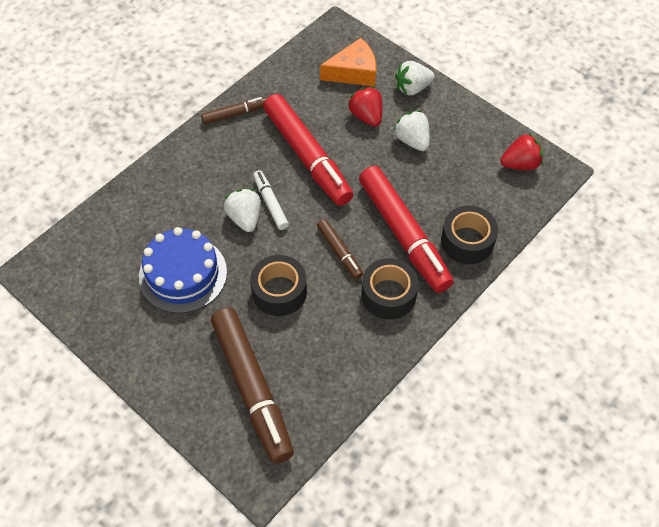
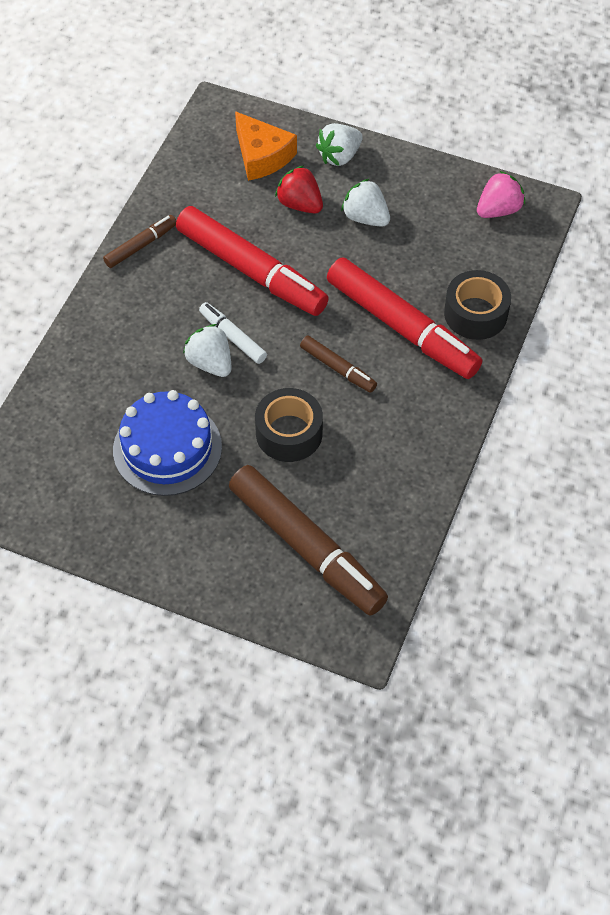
camera: 20 degrees left, 0 degrees up
orange cheese [320,38,376,86] -> orange cheese turned 90 degrees clockwise [235,111,297,181]
black tape [361,258,419,320] -> none
red strawberry [500,133,543,170] -> pink strawberry [477,171,525,218]

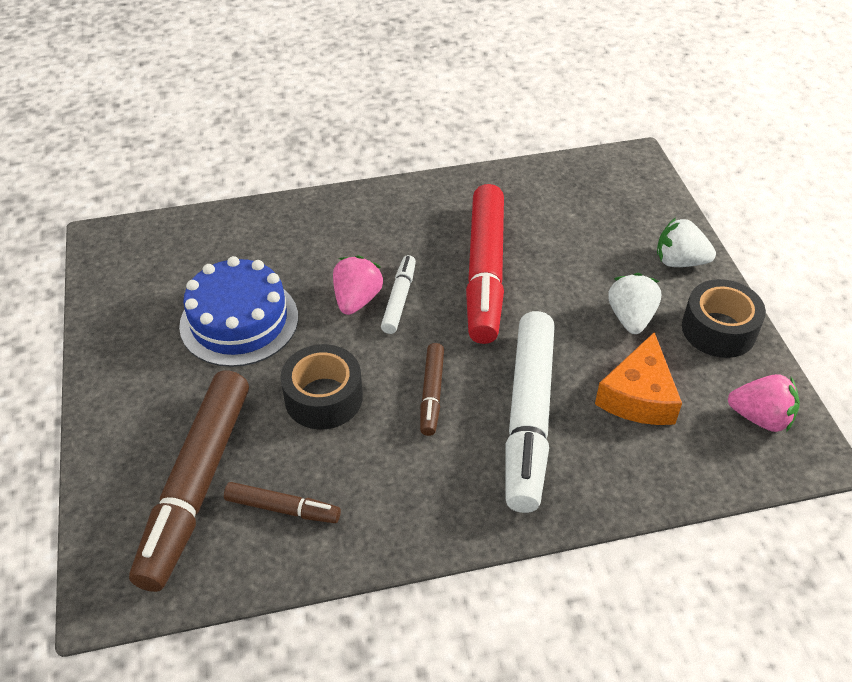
camera: 55 degrees right, 10 degrees down
brown marker [103,215,177,268] -> brown marker moved to [224,482,341,523]
white strawberry [183,324,231,377] -> pink strawberry [333,255,383,315]
orange cheese [235,111,297,181] -> orange cheese moved to [595,332,682,425]
red strawberry [275,165,323,213] -> none
red marker [327,257,482,379] -> white marker [506,311,555,513]
black tape [444,270,511,340] -> black tape moved to [682,279,766,358]

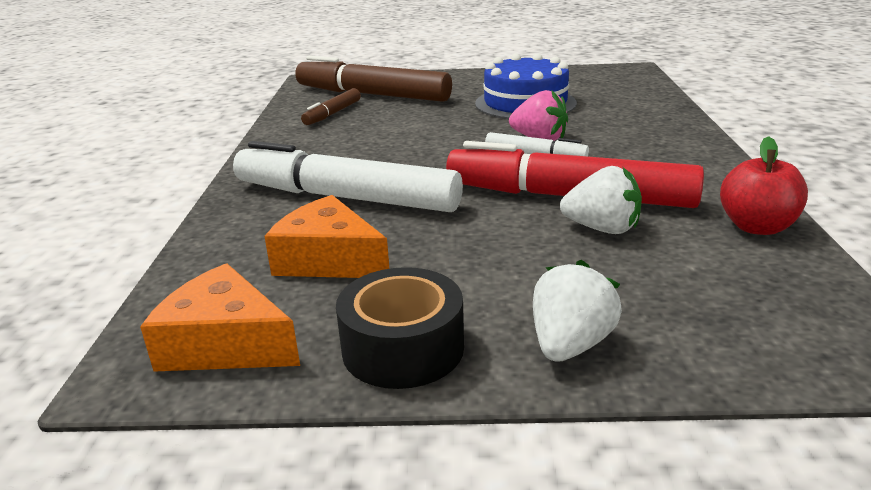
camera: 105 degrees right, 20 degrees down
black tape [280,344,363,429] -> none
brown marker [420,343,444,436] -> none
white strawberry [608,273,661,334] -> white strawberry moved to [560,166,642,234]
pink strawberry [728,374,800,432] -> orange cheese [140,263,300,372]
none -> red apple [720,136,808,235]

